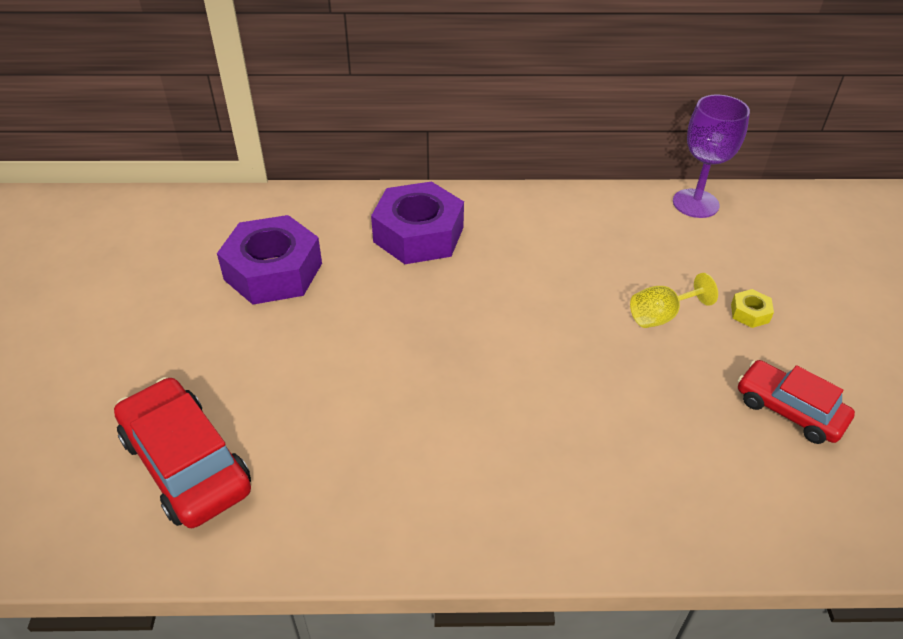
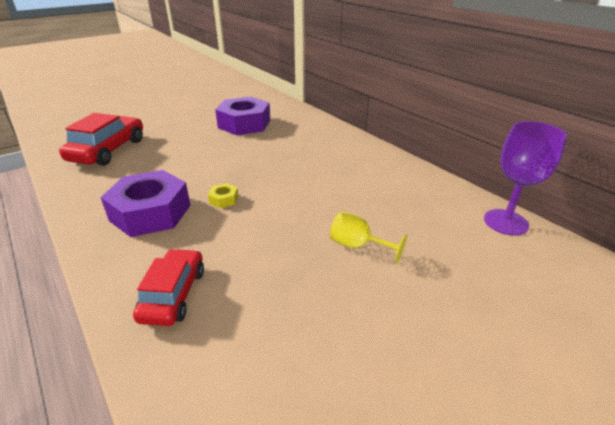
camera: 55 degrees right, 10 degrees down
purple nut [371,181,464,264] -> purple nut moved to [100,170,191,237]
yellow nut [731,289,774,328] -> yellow nut moved to [208,183,238,208]
red car [738,360,855,444] -> red car moved to [133,249,204,326]

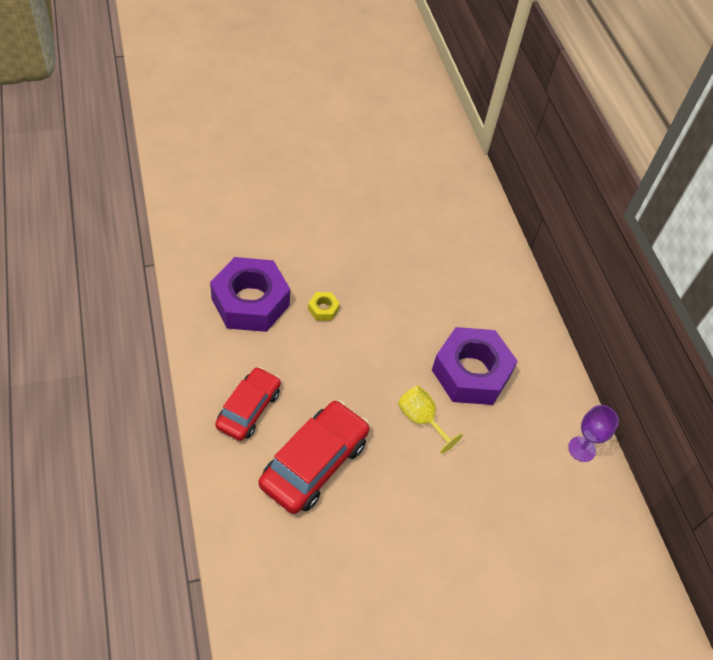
camera: 15 degrees right, 20 degrees up
red car [59,113,143,166] -> red car moved to [259,400,369,514]
purple nut [215,96,270,135] -> purple nut moved to [432,327,518,405]
purple goblet [484,121,567,236] -> purple goblet [568,405,619,462], size x0.64

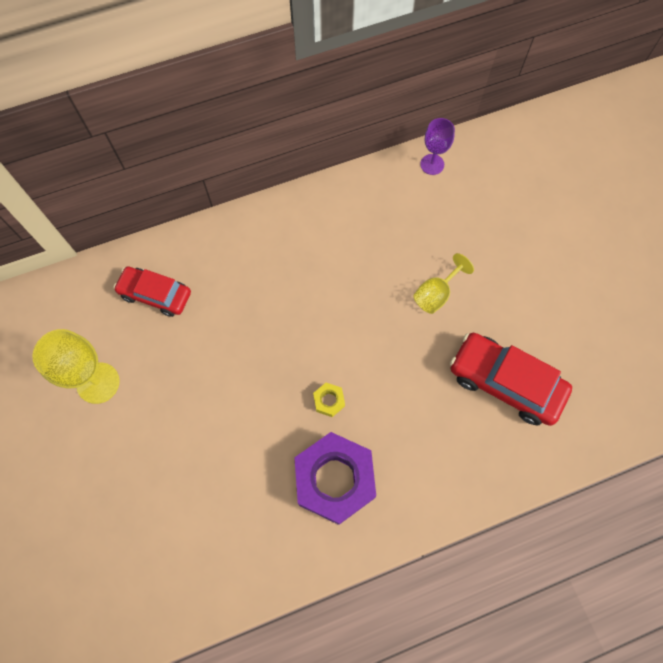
camera: 90 degrees left, 15 degrees up
red car [215,367,281,441] -> red car moved to [113,266,191,317]
purple nut [432,327,518,405] -> none
none -> yellow goblet [32,329,120,404]

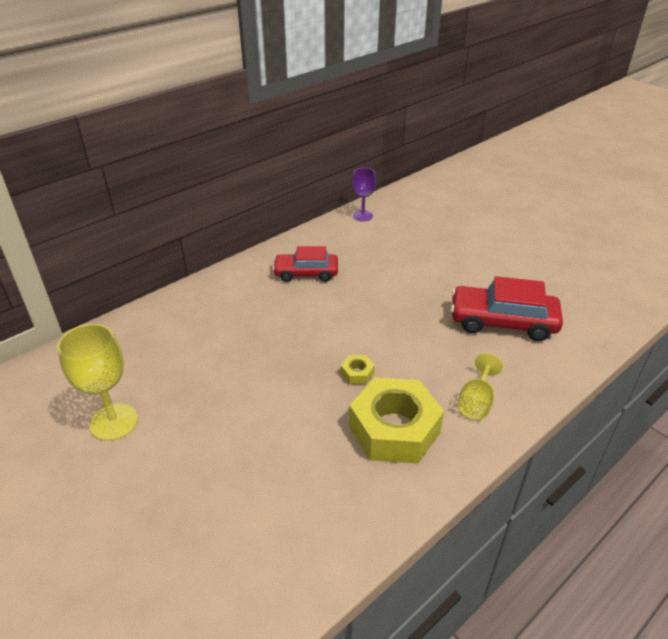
camera: 20 degrees left, 30 degrees down
red car [113,266,191,317] -> red car moved to [273,246,338,282]
purple nut [294,432,376,525] -> yellow nut [349,377,444,464]
yellow goblet [413,253,474,314] -> yellow goblet moved to [458,353,503,420]

